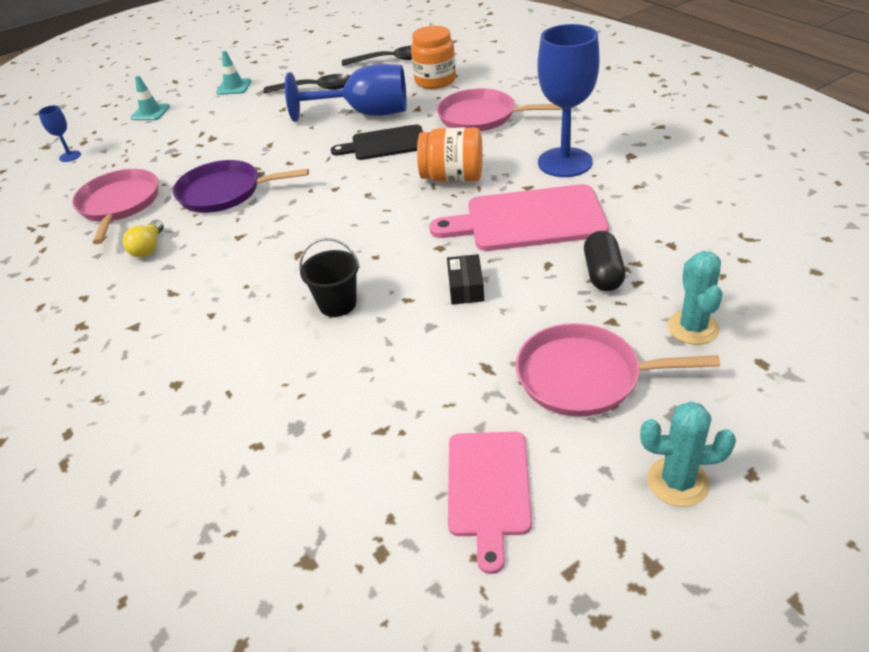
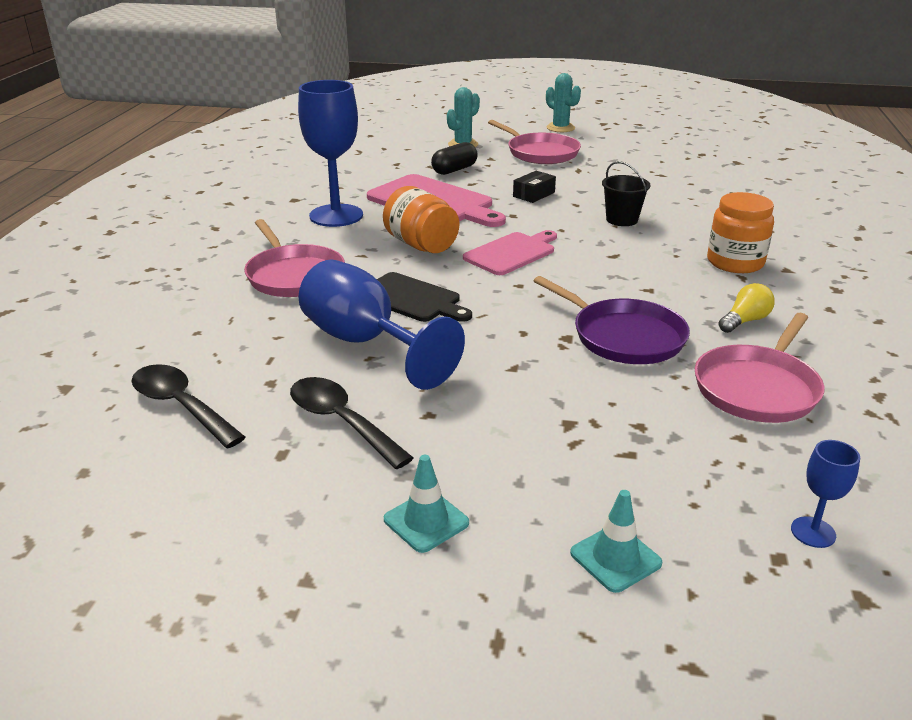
camera: 140 degrees left, 10 degrees down
orange jar [411,26,456,89] -> orange jar moved to [707,192,774,273]
pink cutting board [448,432,532,574] -> pink cutting board moved to [463,230,557,275]

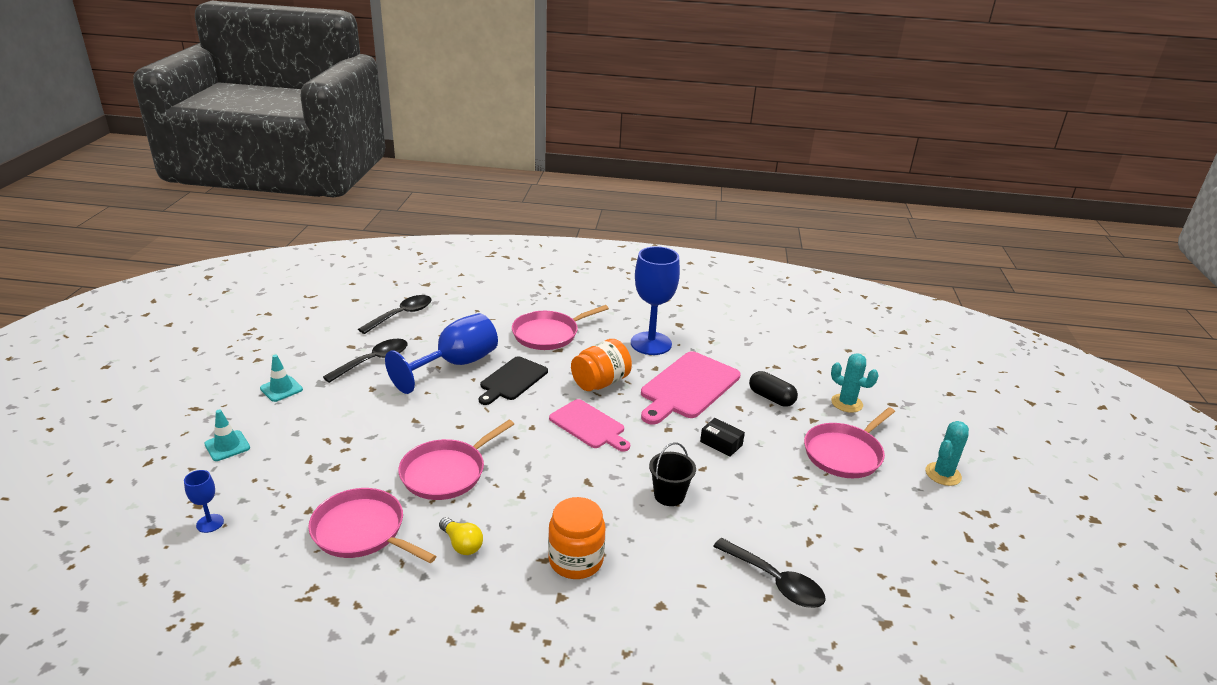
camera: 85 degrees right, 0 degrees up
purple pan [534,276,690,364] -> pink pan [398,420,514,500]
none -> black spoon [713,538,826,608]

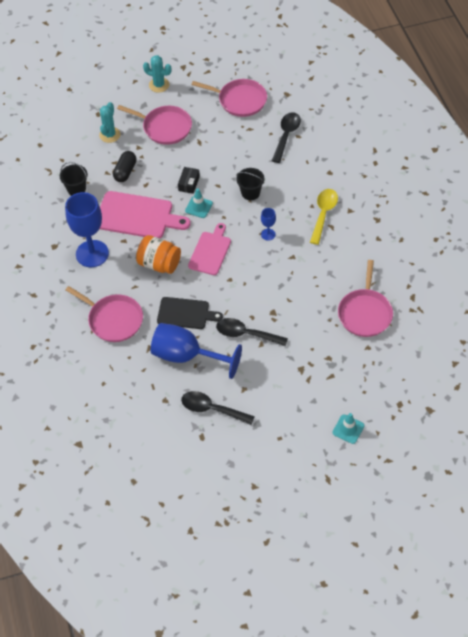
camera: 110 degrees left, 25 degrees up
blue goblet [184,470,224,533] -> blue goblet moved to [261,208,276,241]
turquoise traffic cone [260,355,303,402] -> turquoise traffic cone moved to [185,188,213,218]
black spoon [358,295,432,334] -> black spoon moved to [216,318,288,346]
pink pan [398,420,514,500] -> pink pan moved to [192,79,267,117]
yellow light bulb [439,517,483,555] -> none
orange jar [548,497,605,579] -> yellow spoon [310,189,338,245]
none -> black bucket [60,162,88,196]

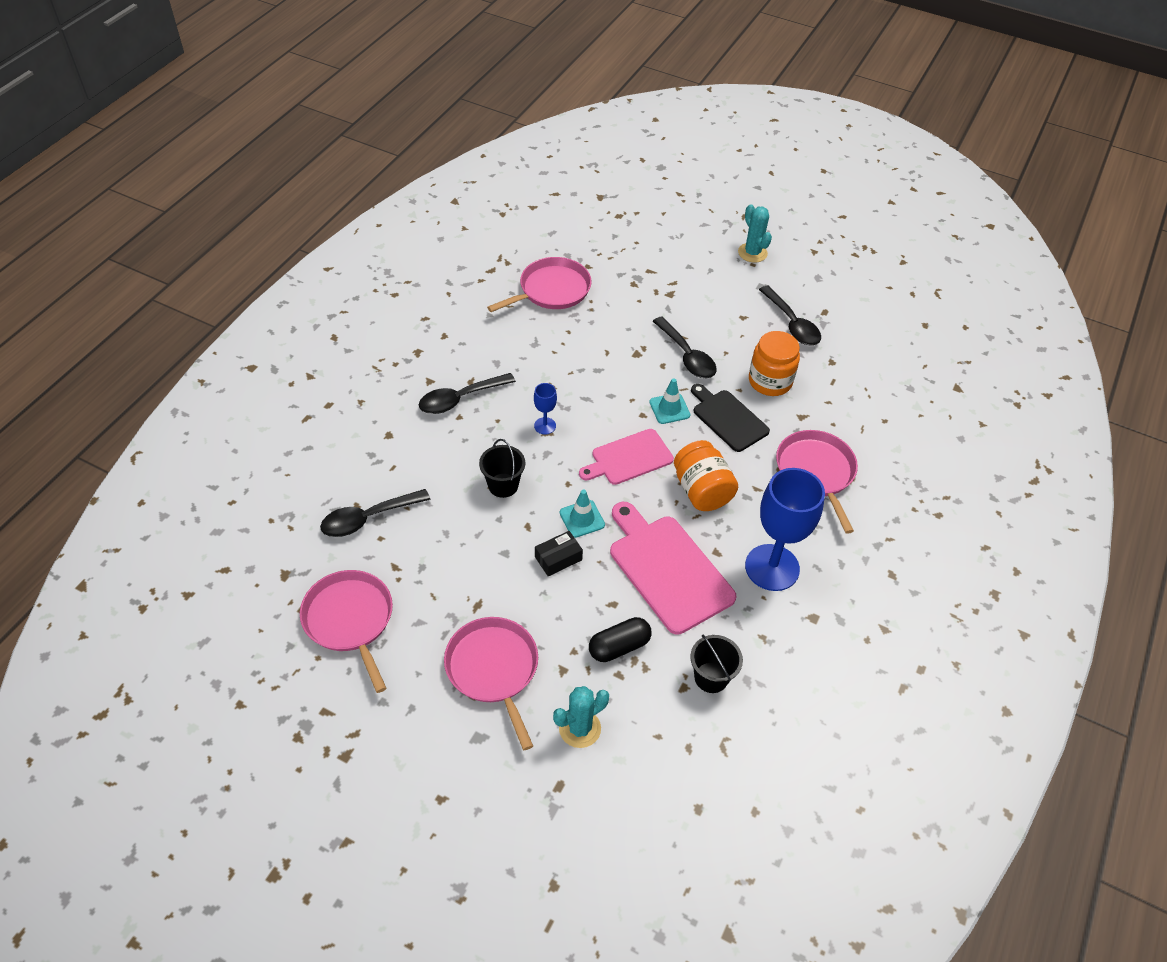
camera: 140 degrees left, 5 degrees down
turquoise cactus [143,55,172,93] -> turquoise cactus moved to [738,204,772,262]
blue goblet [151,323,242,379] -> orange jar [749,331,800,396]
yellow spoon [310,189,338,245] -> black spoon [419,373,516,414]
turquoise traffic cone [332,413,364,444] -> turquoise traffic cone moved to [649,378,690,424]

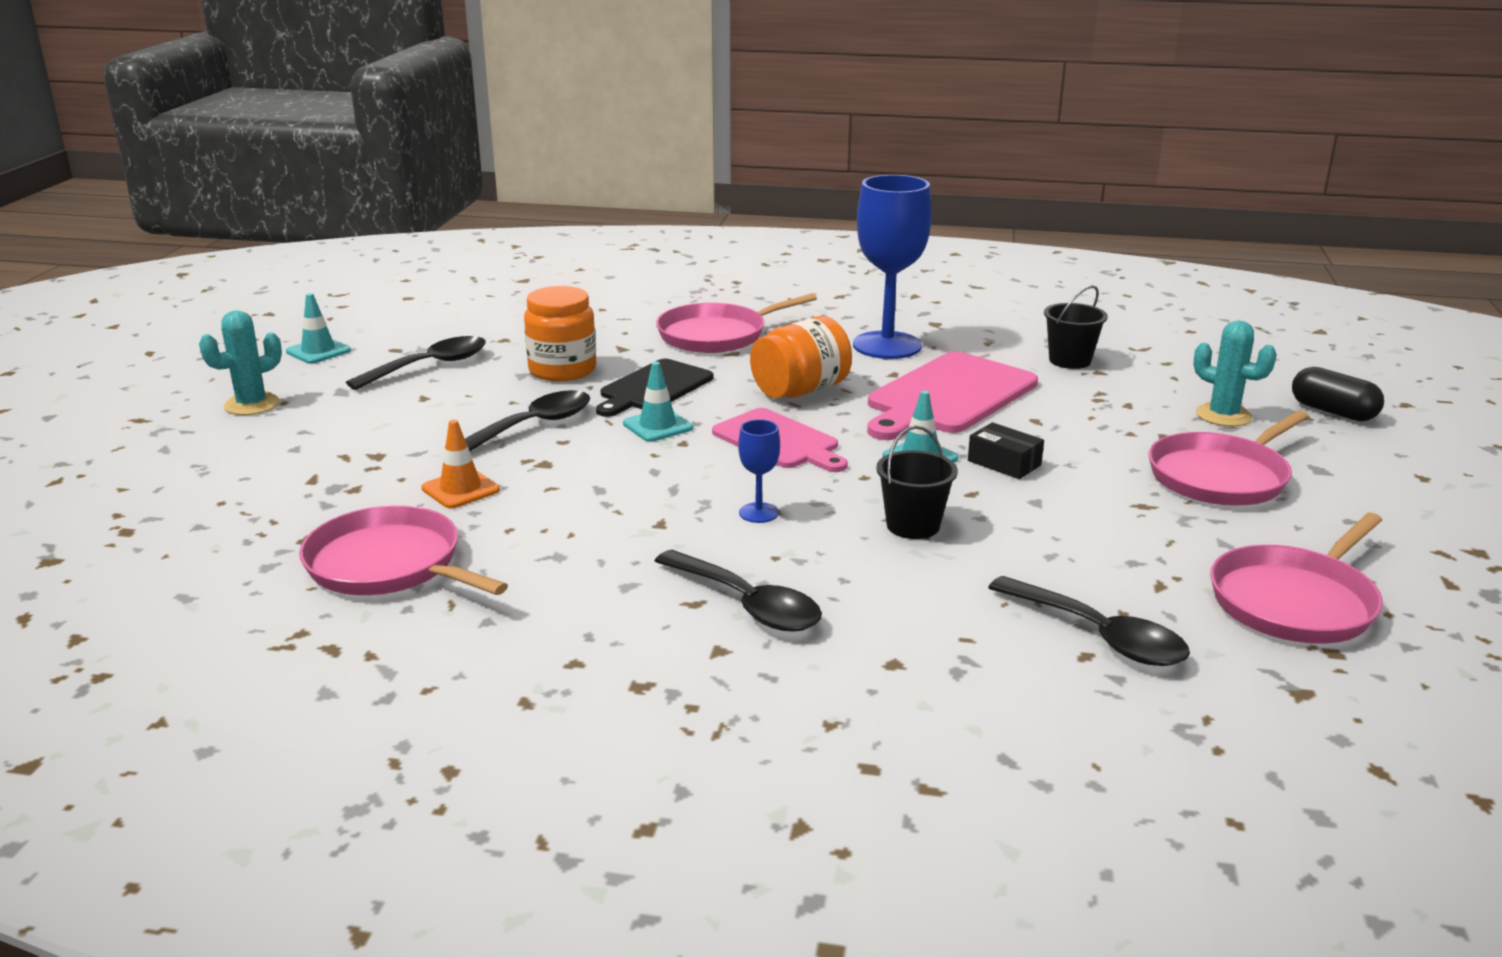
camera: 105 degrees left, 25 degrees down
black capsule [589,617,652,662] -> black capsule moved to [1292,367,1384,421]
none -> turquoise traffic cone [286,293,351,364]
none -> orange traffic cone [421,420,500,509]

